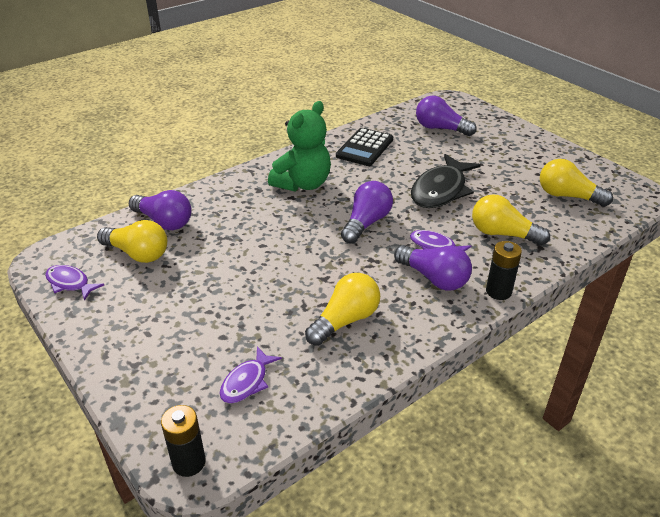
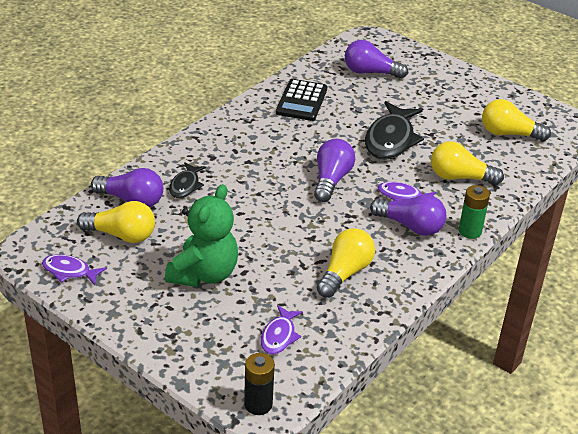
camera: 15 degrees left, 0 degrees up
green teddy bear [268,101,331,192] -> green teddy bear moved to [165,184,238,287]
black battery [486,241,522,300] -> green battery [459,185,490,239]
none -> black fish [169,162,206,198]

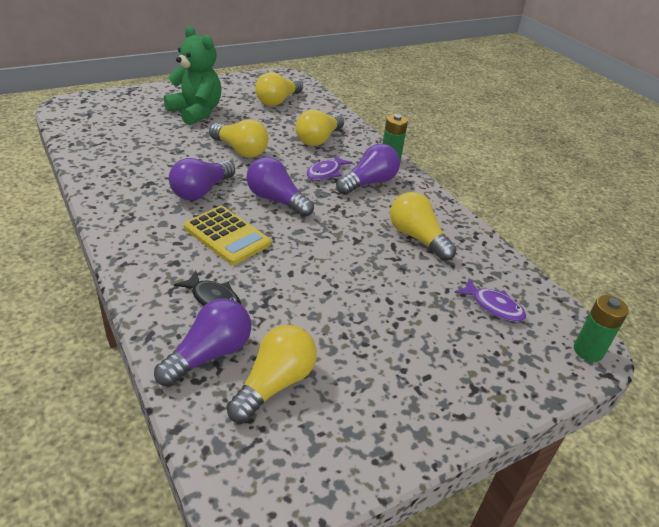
camera: 70 degrees left, 0 degrees up
purple fish [42,254,107,285] -> none
green teddy bear [165,184,238,287] -> green teddy bear moved to [164,26,221,125]
black battery [244,353,275,415] -> green battery [574,295,629,362]
black calculator [276,79,327,121] -> none
purple light bulb [345,40,408,79] -> purple light bulb moved to [169,158,235,200]
black fish [365,101,424,160] -> yellow light bulb [209,119,268,158]
none -> yellow calculator [184,206,271,265]

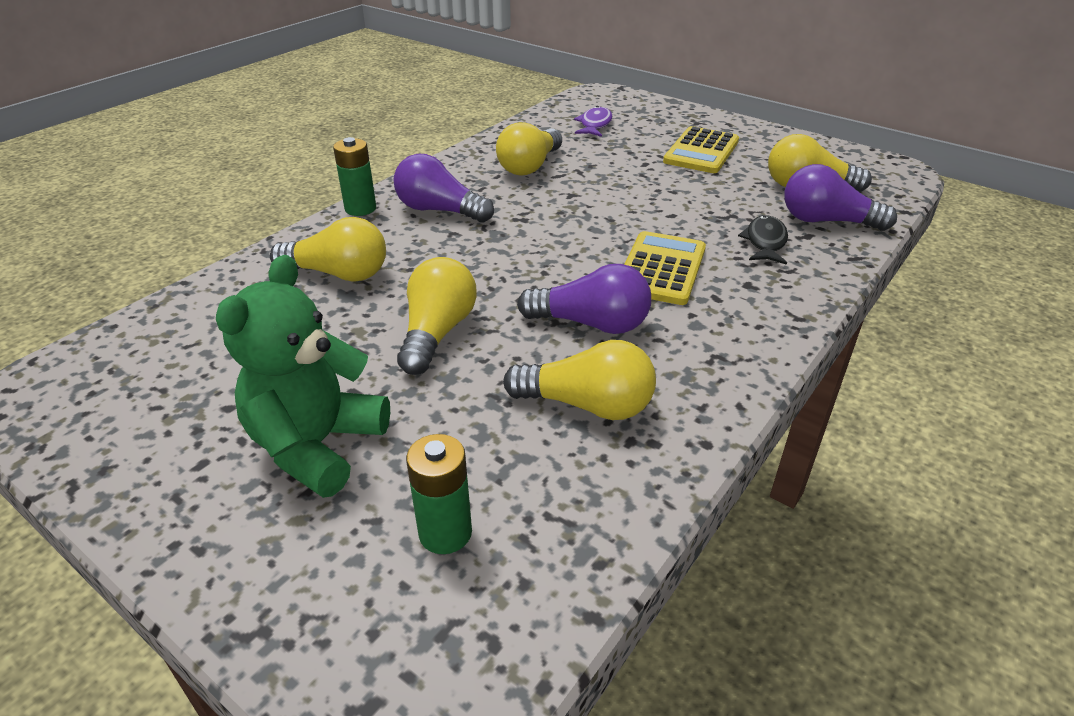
camera: 110 degrees left, 0 degrees up
purple light bulb [246,157,314,217] -> none
yellow light bulb [255,72,303,106] -> yellow light bulb moved to [503,340,656,420]
purple fish [306,154,353,180] -> none
green battery [574,295,629,362] -> green battery moved to [406,434,472,554]
none -> yellow calculator [663,126,739,173]

